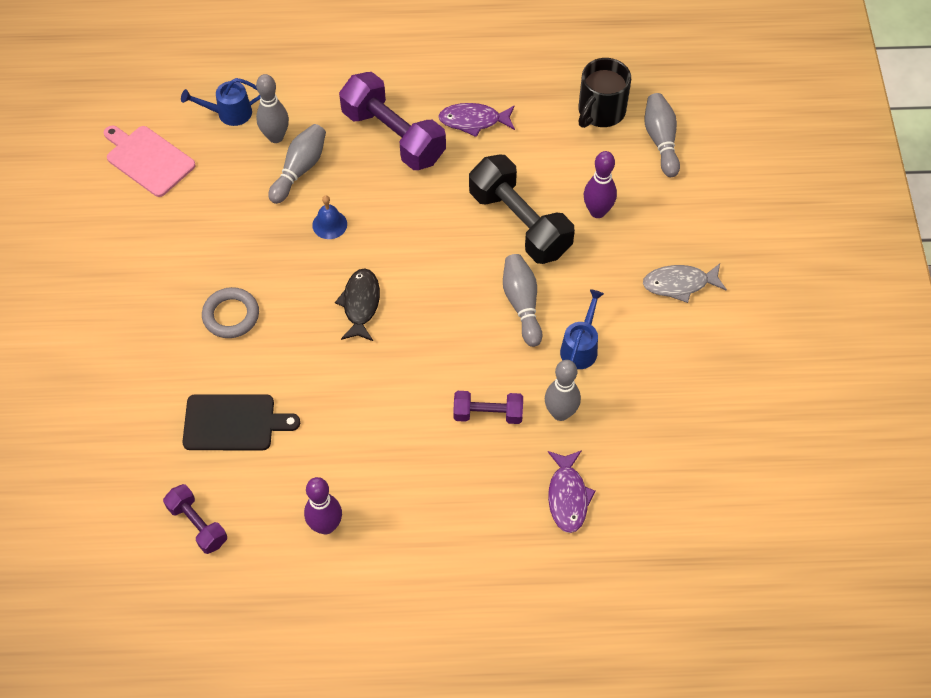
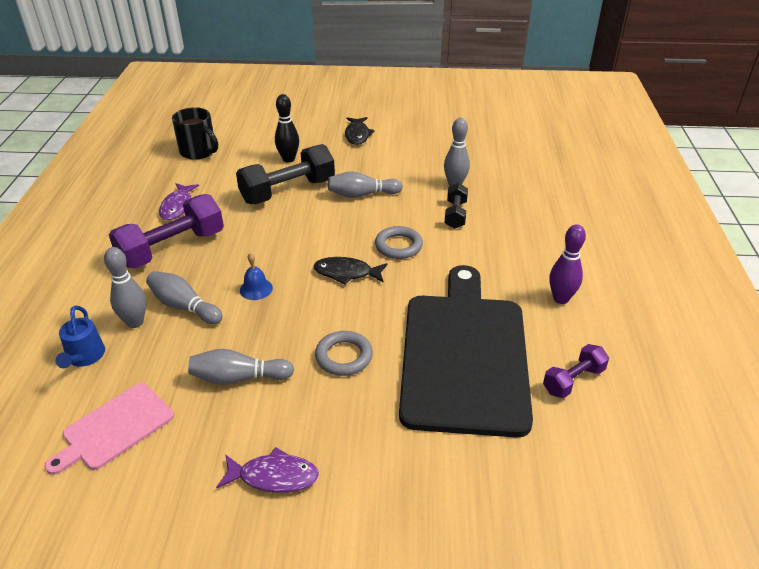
camera: 85 degrees left, 20 degrees down
black cutting board [182,394,300,450] -> black cutting board [399,265,533,438], size x2.08
purple dumbbell [453,391,523,424] -> black dumbbell [445,183,468,229]
purple fish [548,450,595,533] -> purple fish moved to [216,447,319,493]
blue watering can [560,289,604,369] -> none
purple bowling pin [584,151,617,218] -> black bowling pin [275,94,299,163]
grey fish [643,264,727,303] -> black fish [345,117,375,145]
grey bowling pin [644,93,680,177] -> grey bowling pin moved to [188,349,294,385]
none -> grey ring [375,226,423,259]

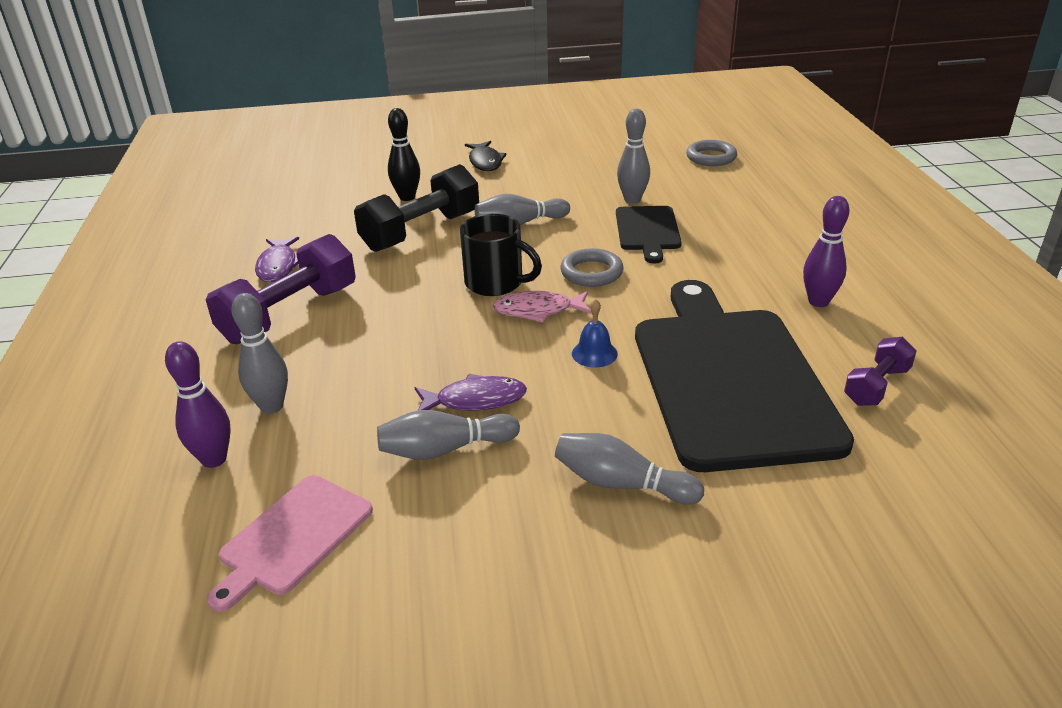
camera: 10 degrees left, 5 degrees down
blue watering can [55,306,105,368] -> purple bowling pin [165,341,231,468]
grey bowling pin [146,271,223,324] -> grey bowling pin moved to [555,433,704,505]
black mug [172,107,218,160] -> black mug moved to [460,214,542,296]
purple fish [216,447,319,493] -> purple fish moved to [415,374,527,411]
blue bell [240,253,273,300] -> blue bell moved to [572,299,618,367]
black fish [313,257,387,285] -> pink fish [493,291,592,322]
grey ring [315,331,373,376] -> grey ring moved to [686,140,737,166]
black dumbbell [445,183,468,229] -> black cutting board [616,206,682,264]

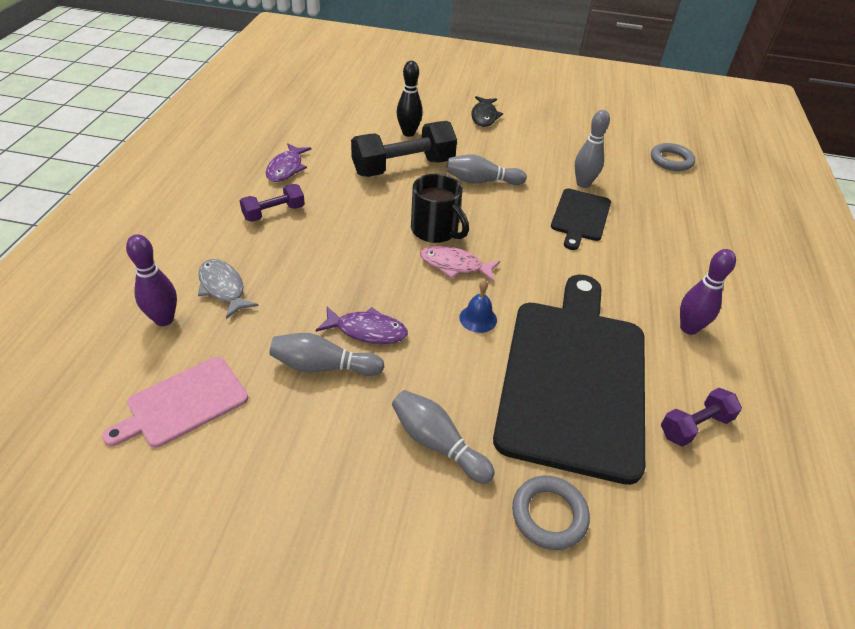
camera: 15 degrees right, 10 degrees up
purple dumbbell [206,234,356,344] -> purple dumbbell [240,184,305,222], size x0.54
grey bowling pin [231,293,288,414] -> grey fish [198,259,259,319]
grey ring [560,248,624,287] -> grey ring moved to [512,476,590,550]

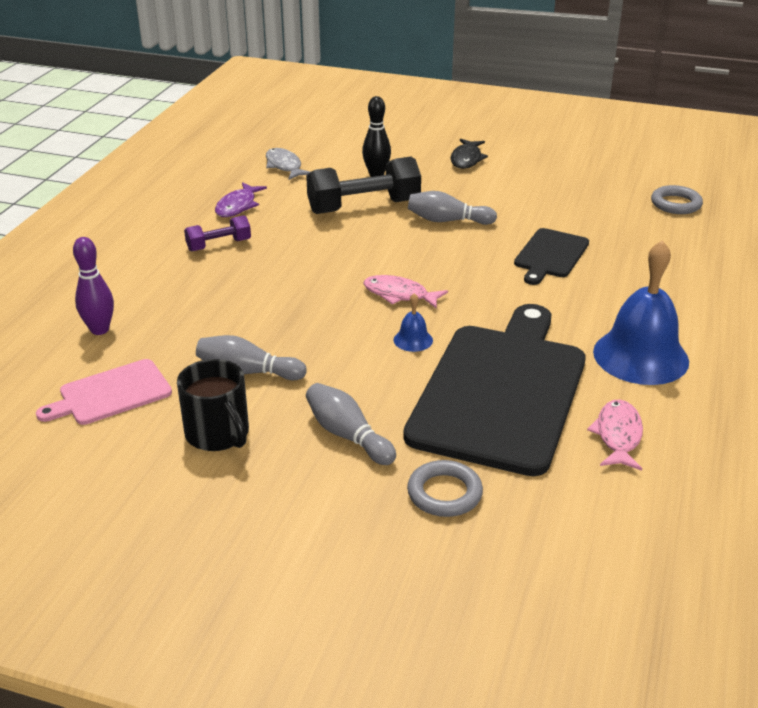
camera: 10 degrees right, 10 degrees down
grey fish [198,259,259,319] -> grey fish moved to [266,148,310,180]
purple fish [315,307,408,344] -> none
black mug [411,174,469,243] -> black mug moved to [177,359,249,451]
grey bowling pin [575,110,610,188] -> none
purple dumbbell [661,388,742,447] -> pink fish [587,399,643,471]
purple bowling pin [680,249,736,335] -> blue bell [593,240,689,385]

